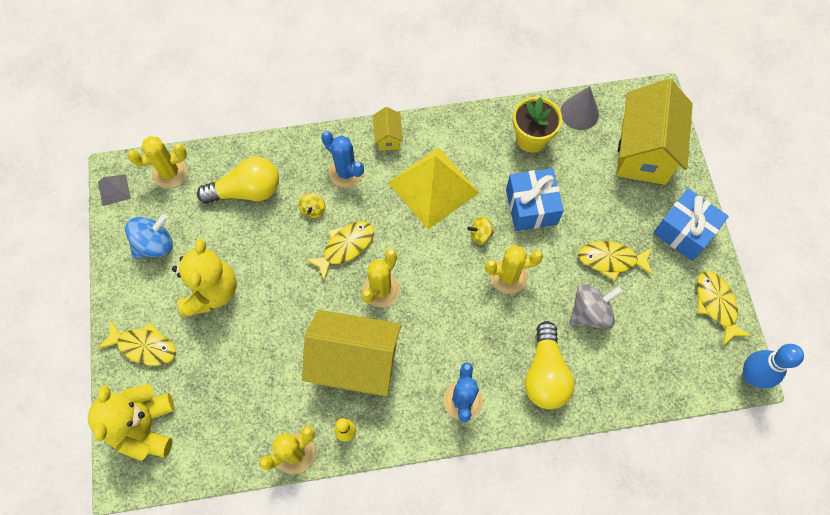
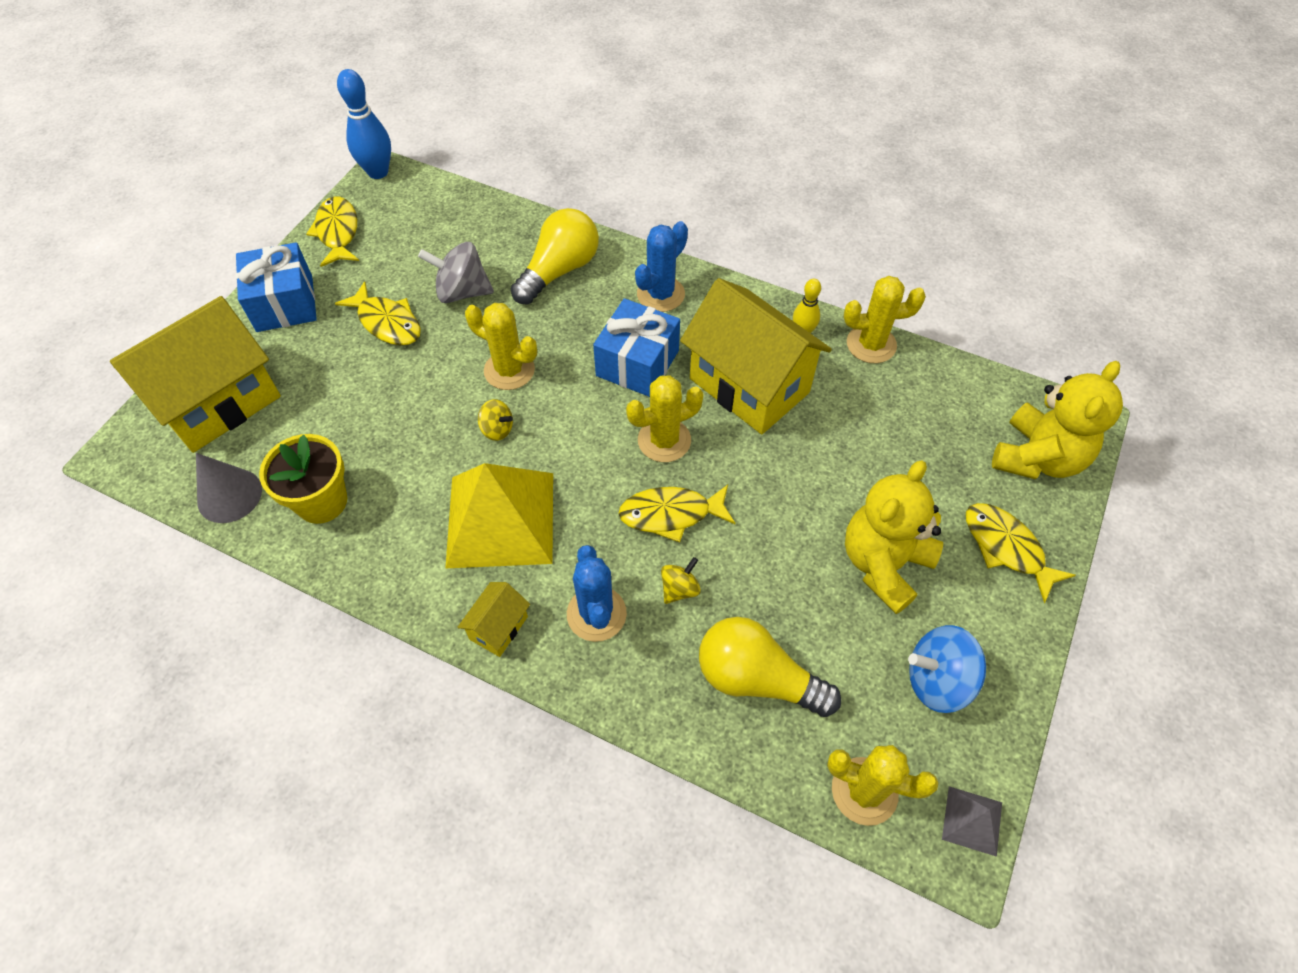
camera: 145 degrees left, 10 degrees down
blue gift [506,168,564,231] -> blue gift moved to [593,298,680,397]
yellow fish [697,271,751,346] -> yellow fish turned 150 degrees clockwise [306,196,359,267]

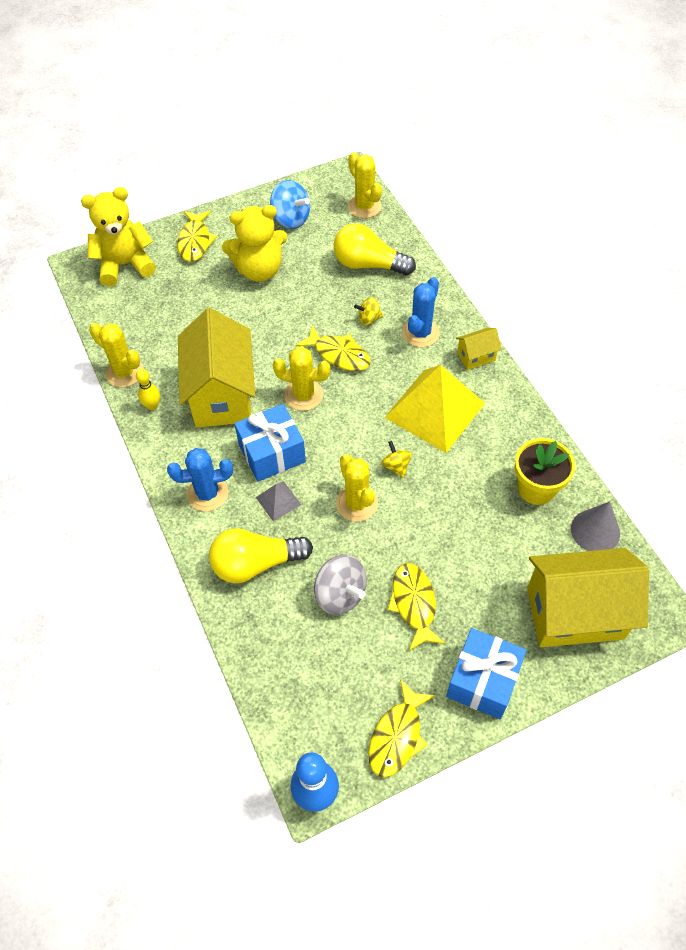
camera: 140 degrees left, 0 degrees up
yellow light bulb [699,617,841,717] -> yellow light bulb turned 135 degrees clockwise [334,223,416,275]
grey pyramid [942,786,1002,857] -> grey pyramid moved to [256,481,301,522]

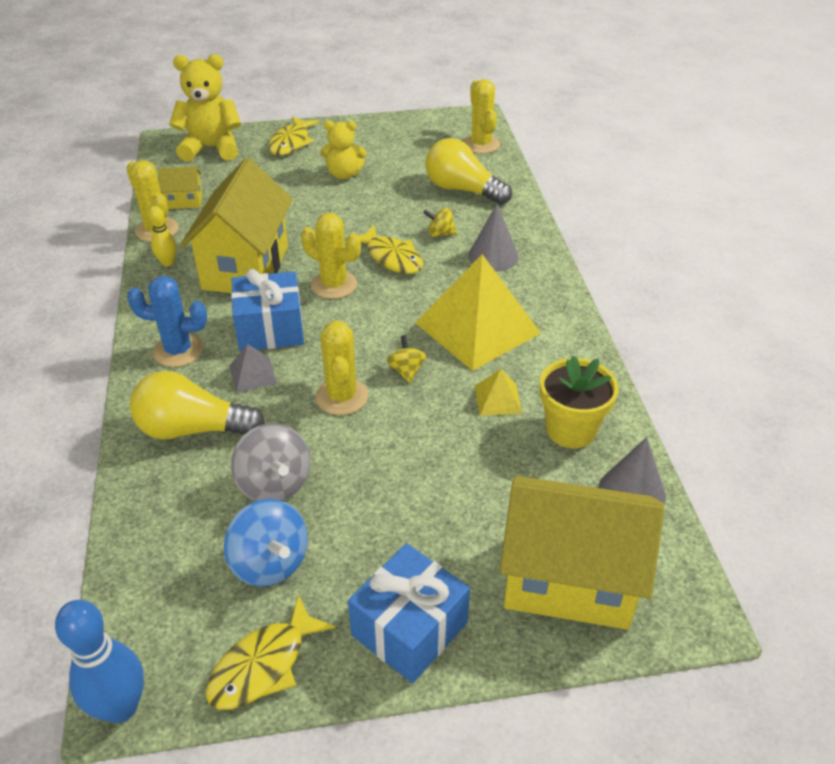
camera: 15 degrees right, 15 degrees down
yellow teddy bear [222,205,287,282] -> yellow teddy bear [320,120,367,180], size x0.64
blue spinning top [270,180,310,229] -> blue spinning top moved to [224,499,308,587]
yellow fish [387,563,445,651] -> none
blue cactus [402,277,440,347] -> grey cone [468,203,519,272]
yellow house [456,328,501,370] -> yellow house moved to [158,166,203,209]
none -> yellow pyramid [475,369,522,416]

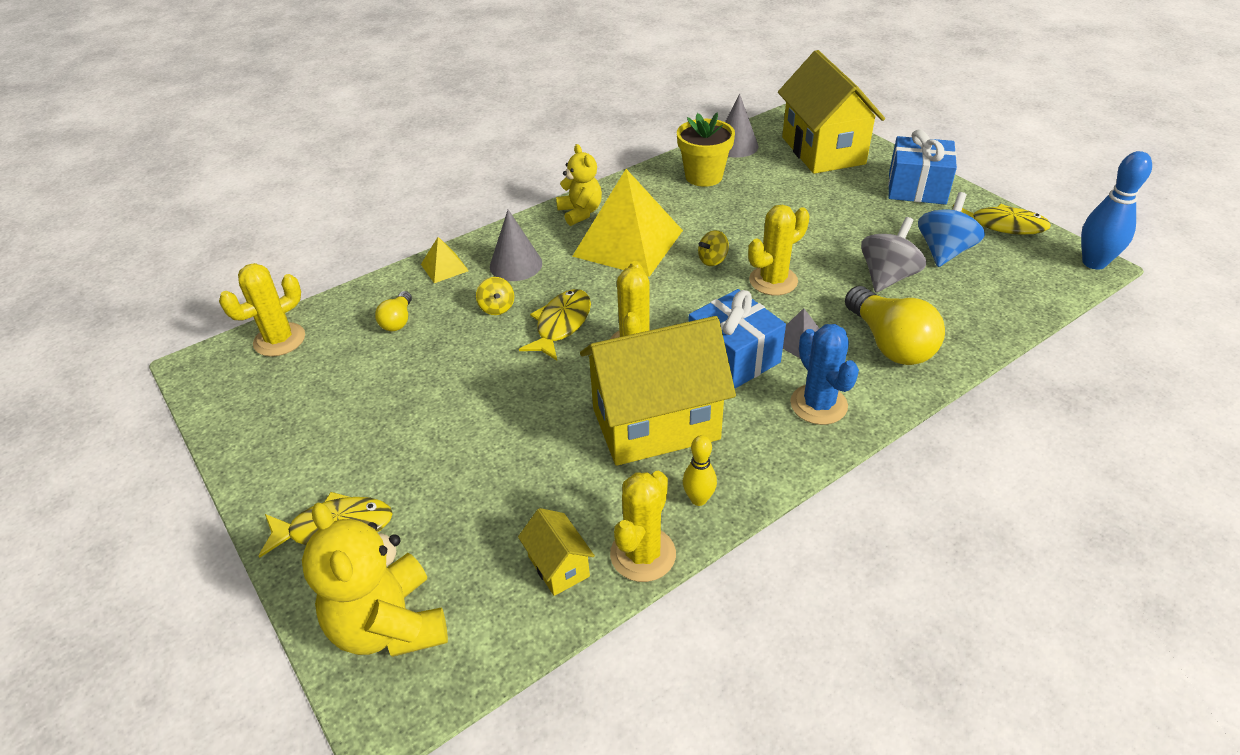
camera: 115 degrees left, 0 degrees up
yellow teddy bear [320,120,367,180] -> yellow teddy bear moved to [556,144,602,226]
yellow light bulb [425,138,512,205] -> yellow light bulb [375,291,412,331], size x0.52
yellow pyramid [475,369,522,416] -> yellow pyramid moved to [421,237,469,283]

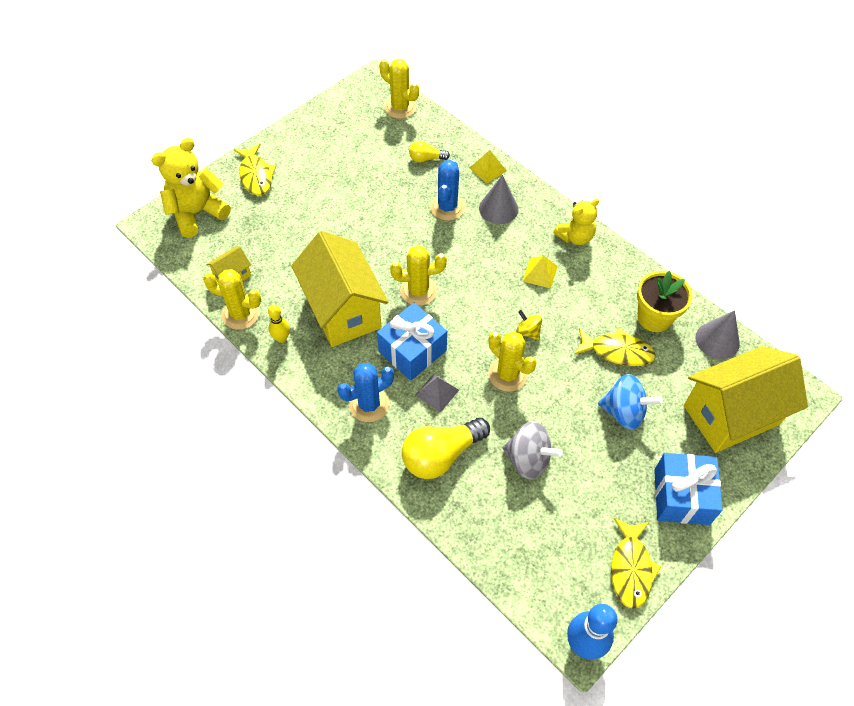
camera: 80 degrees right, 15 degrees up
yellow spinning top [476,277,514,315] -> blue cactus [430,160,465,221]
yellow fish [519,289,591,360] -> yellow fish moved to [574,328,656,366]
yellow pyramid [572,169,683,277] -> yellow pyramid [522,256,557,288], size x0.43
blue spinning top [918,192,985,267] -> blue spinning top moved to [598,374,663,430]

